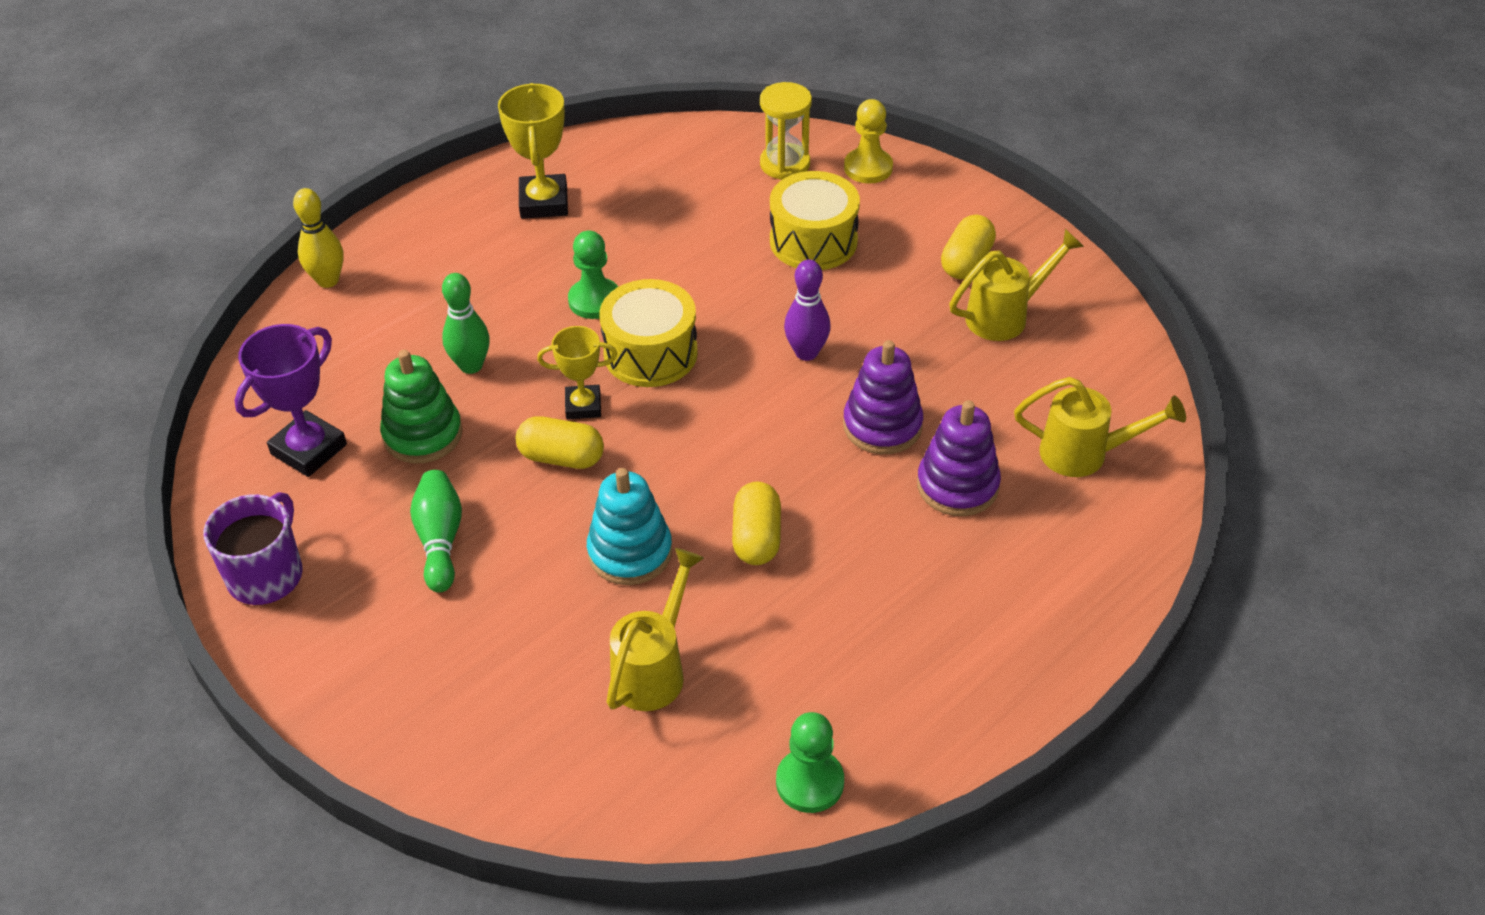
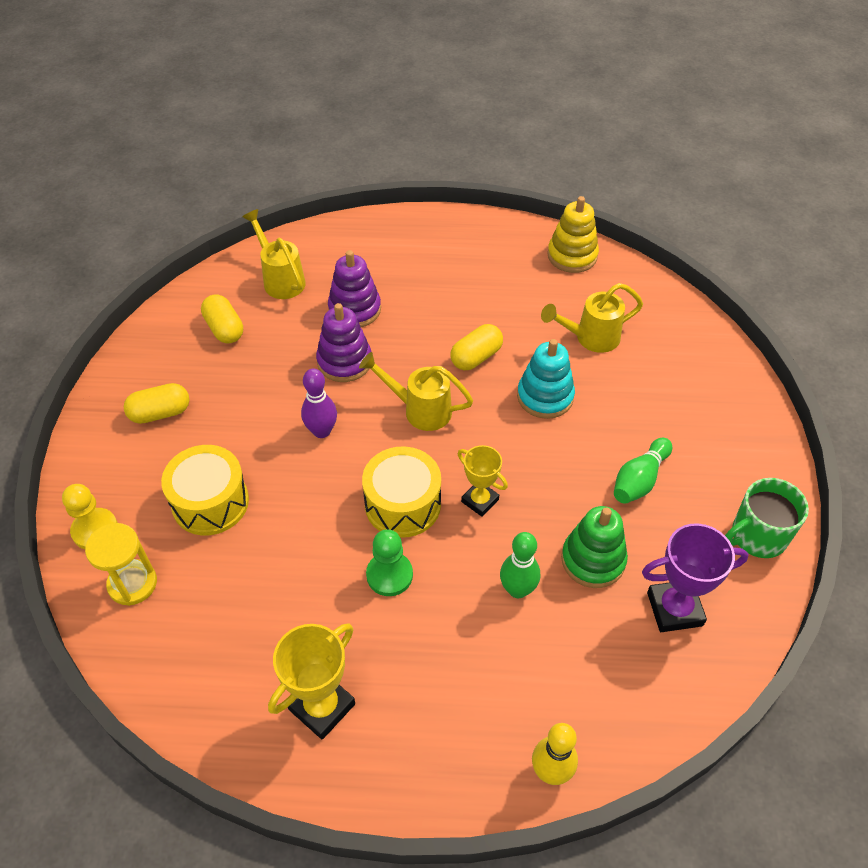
camera: 135 degrees left, 5 degrees up
purple mug [203,492,303,605] -> green mug [725,478,809,558]
yellow capsule [516,416,604,469] -> yellow capsule moved to [201,294,243,343]
green pawn [776,712,844,813] -> yellow stacking toy [547,196,599,273]
yellow watering can [949,229,1084,341] -> yellow watering can moved to [359,352,473,431]

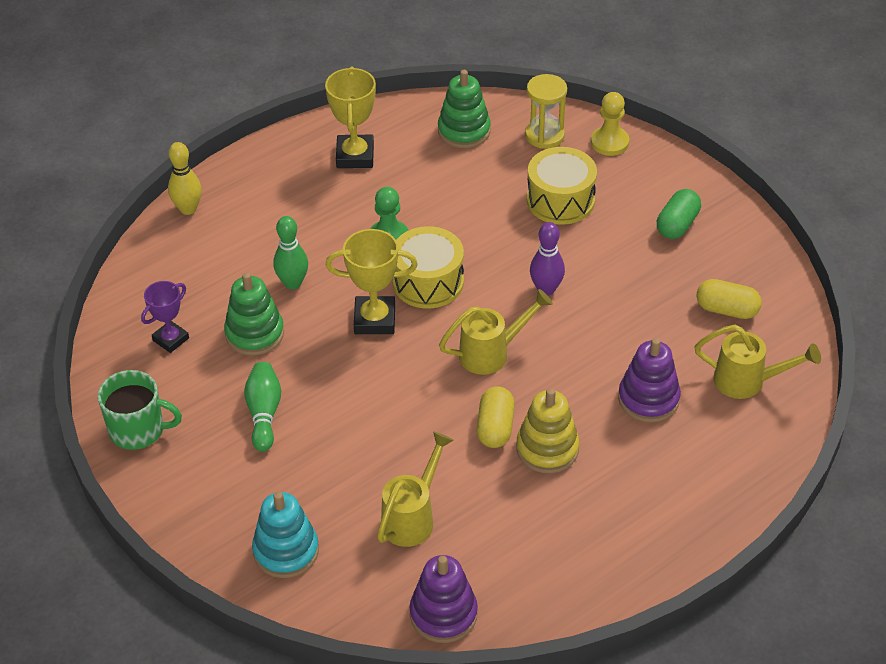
camera: 140 degrees right, 5 degrees down
yellow capsule [124,383,189,424] -> green capsule [657,189,701,239]
purple stacking toy [316,303,371,382] -> purple stacking toy moved to [410,555,478,643]
yellow trophy [458,445,508,517] -> yellow trophy [325,229,418,334], size x1.53
turquoise stacking toy [517,339,575,419] -> turquoise stacking toy moved to [252,492,319,578]
yellow stacking toy [547,196,599,273] -> yellow stacking toy moved to [516,388,579,473]
purple trophy [642,523,749,632] -> purple trophy [141,281,189,353], size x0.65
green mug [725,478,809,558] -> green mug turned 75 degrees clockwise [98,370,182,450]
none -> green stacking toy [438,70,491,148]

